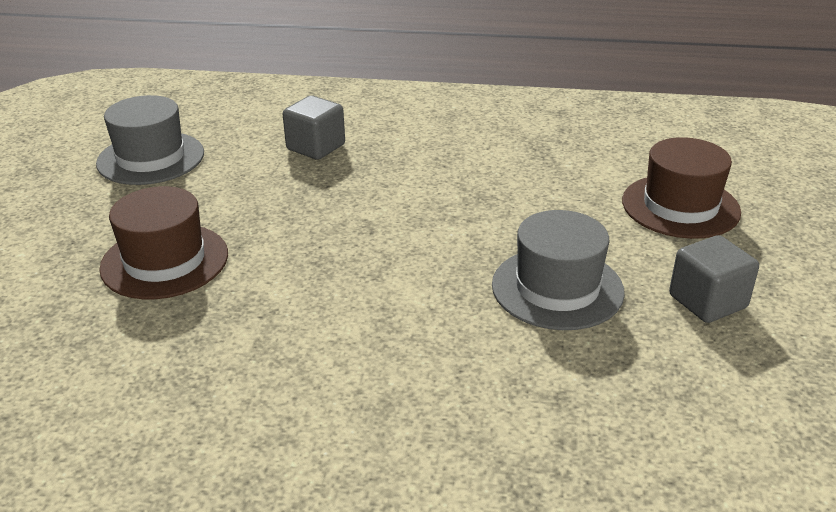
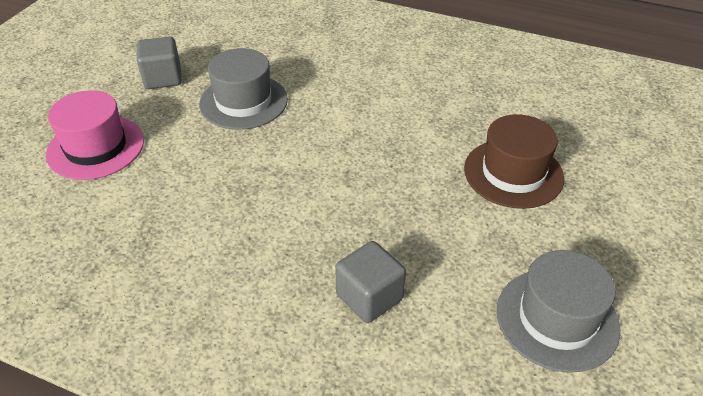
camera: 165 degrees left, 10 degrees up
brown hat [622,137,741,239] -> pink hat [46,90,144,180]

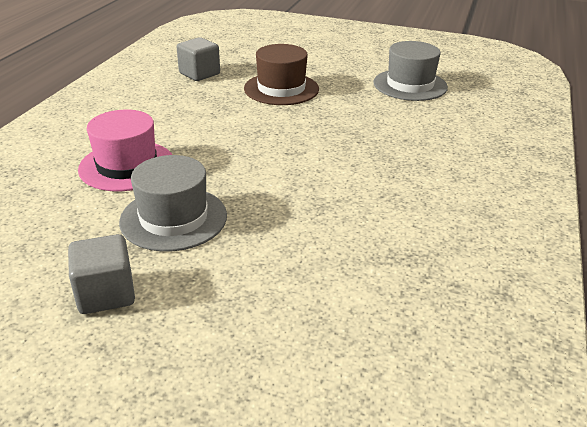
camera: 95 degrees left, 10 degrees down
pink hat [46,90,144,180] -> pink hat moved to [78,110,172,191]
grey cube [335,241,406,323] -> grey cube moved to [177,37,220,81]

